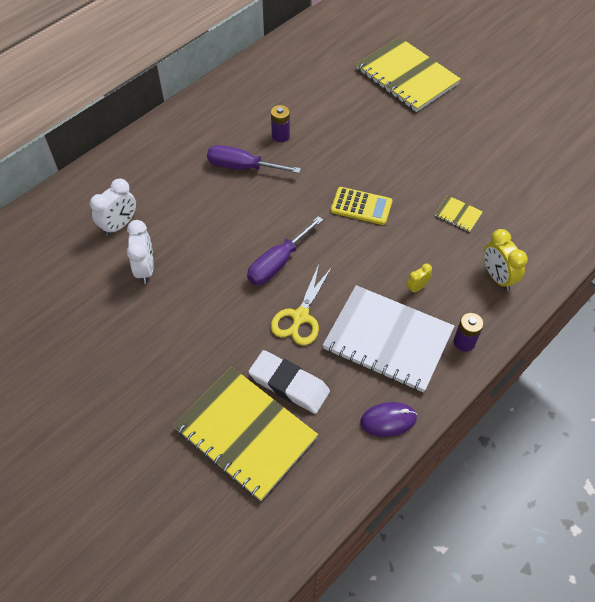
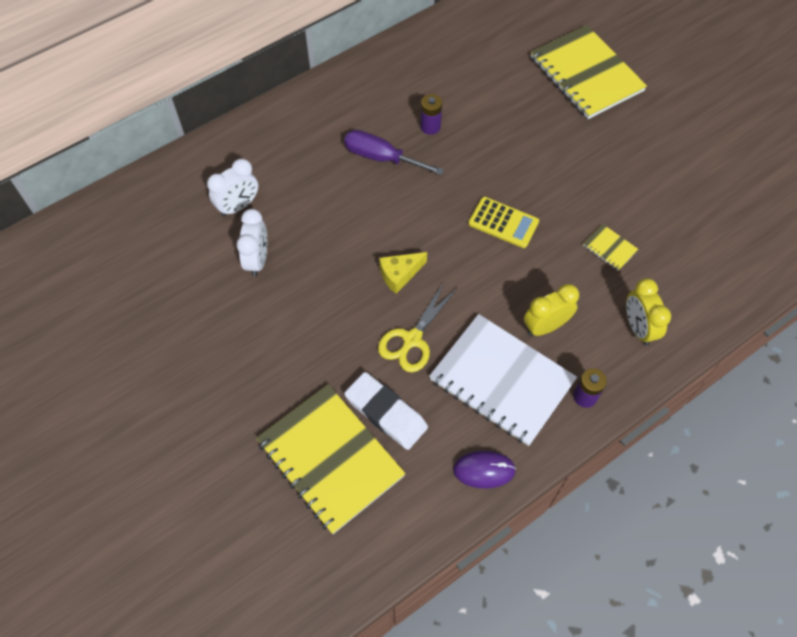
camera: 10 degrees right, 5 degrees up
purple screwdriver [247,216,323,285] -> yellow cheese [379,252,427,294]
yellow clock [406,263,432,294] -> yellow clock [524,284,579,336], size x1.78

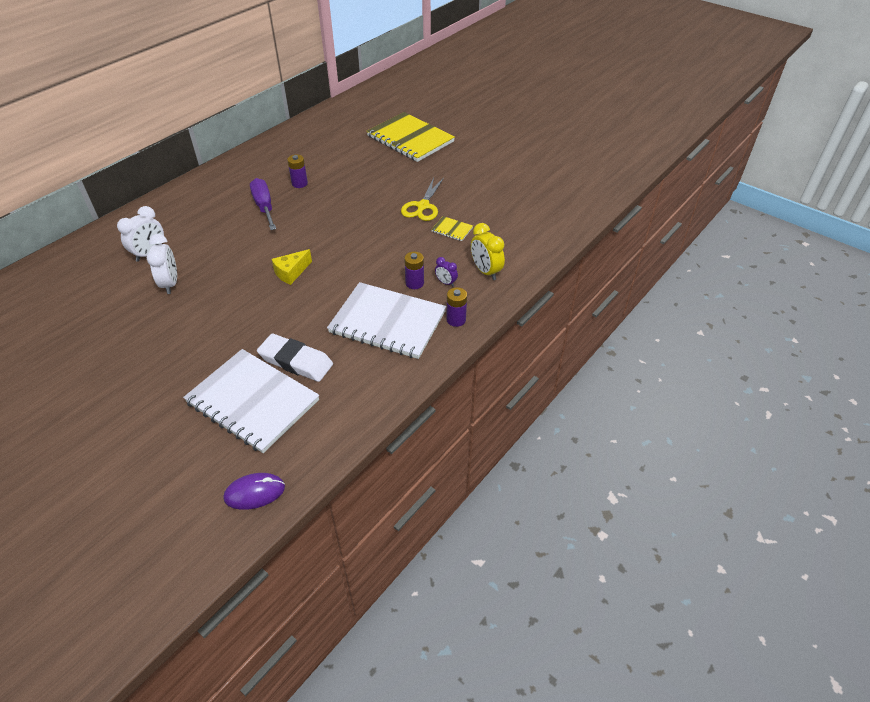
camera: 15 degrees left, 15 degrees down
yellow notebook [256,384,406,534] -> white notebook [183,349,319,453]
purple screwdriver [344,130,444,175] -> purple screwdriver turned 60 degrees clockwise [250,178,276,230]
yellow scissors [378,282,457,372] -> yellow scissors moved to [401,177,444,221]
purple mouse [453,451,516,489] -> purple mouse moved to [224,473,285,510]
yellow calculator [468,197,539,248] -> none
yellow clock [524,284,579,336] -> purple battery [404,252,424,289]
none -> purple clock [435,257,458,287]

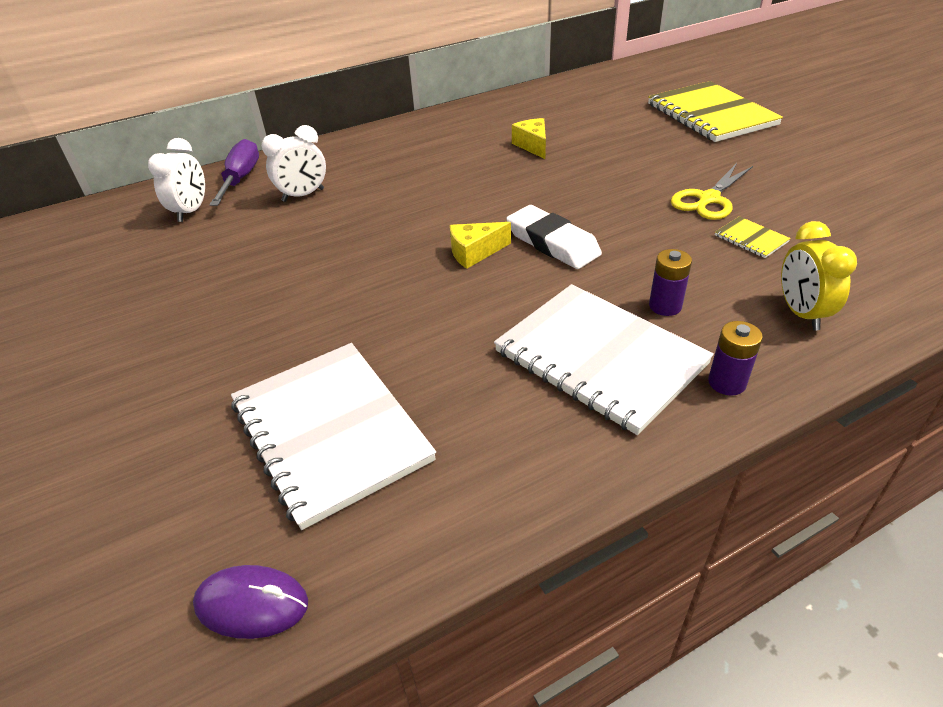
camera: 25 degrees right, 5 degrees down
white clock [147,234,177,294] -> white clock moved to [148,138,205,222]
purple screwdriver [250,178,276,230] -> purple screwdriver moved to [209,139,259,206]
white eraser [257,333,333,382] -> white eraser moved to [506,205,602,269]
purple battery [287,155,308,188] -> yellow cheese [512,118,546,159]
purple clock [435,257,458,287] -> none

